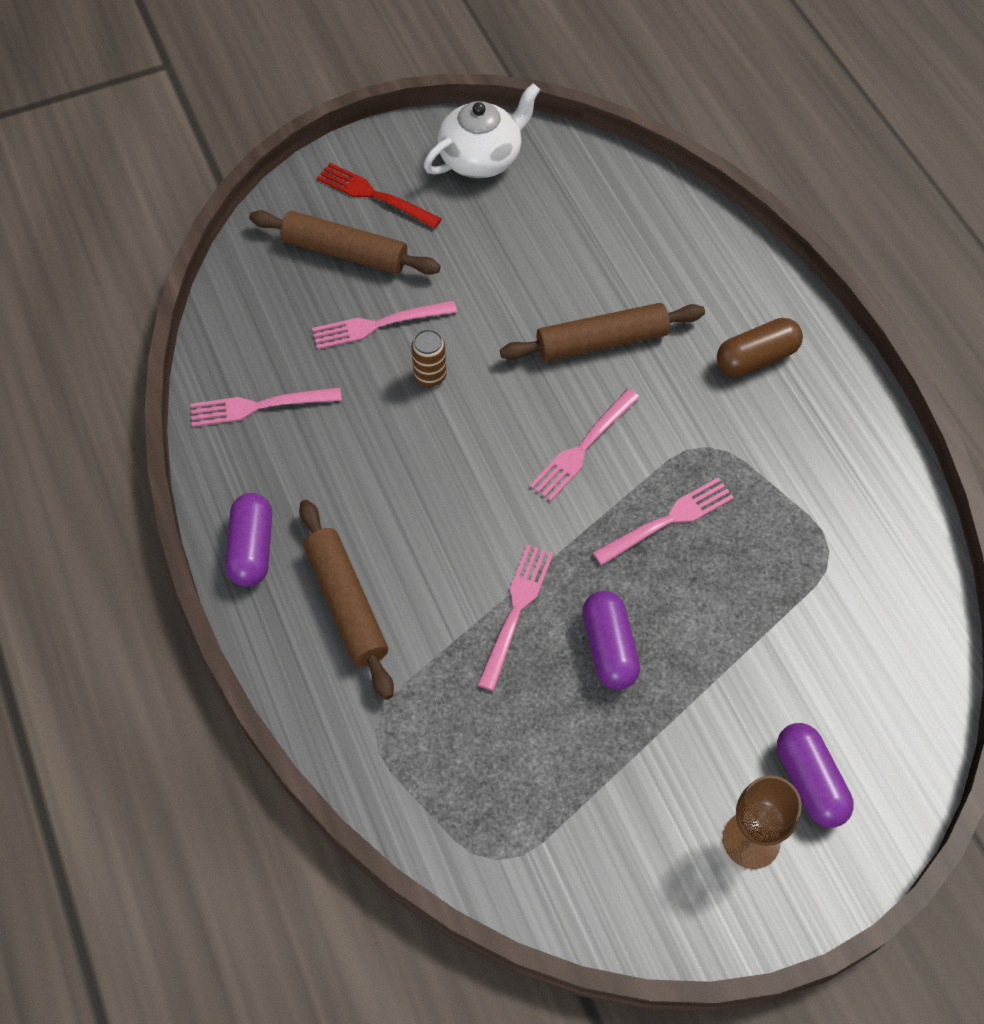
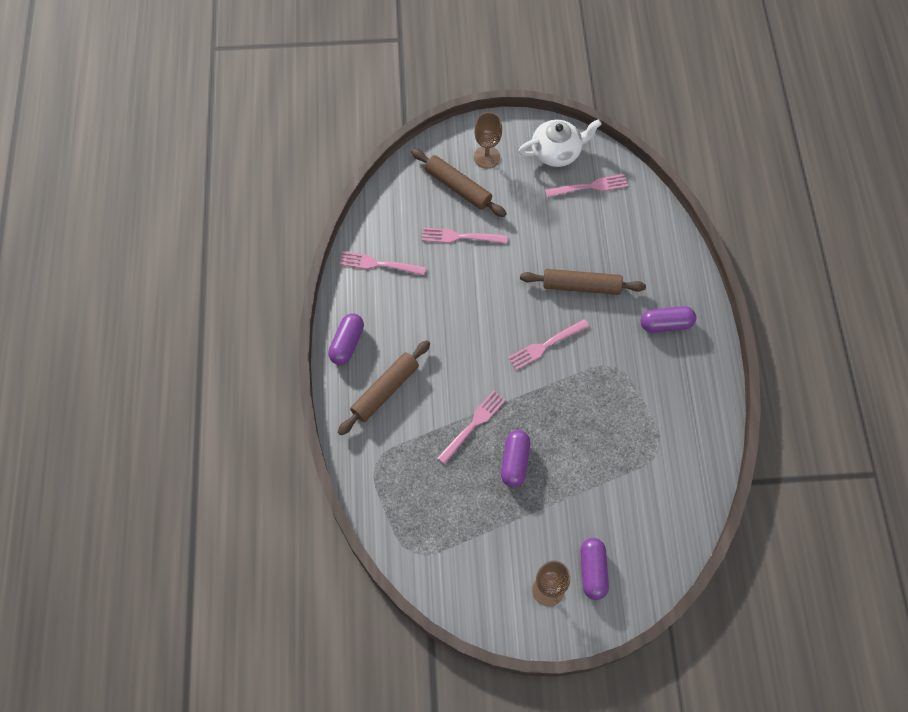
camera: 20 degrees right, 5 degrees up
brown rolling pin [299,500,394,700] -> brown rolling pin turned 45 degrees clockwise [338,340,430,435]
red fork [317,163,442,229] -> brown goblet [474,112,502,169]
brown can [411,329,447,387] -> none
pink fork [592,478,734,565] -> pink fork moved to [545,174,628,197]
brown capsule [717,318,803,377] -> purple capsule [641,306,696,333]

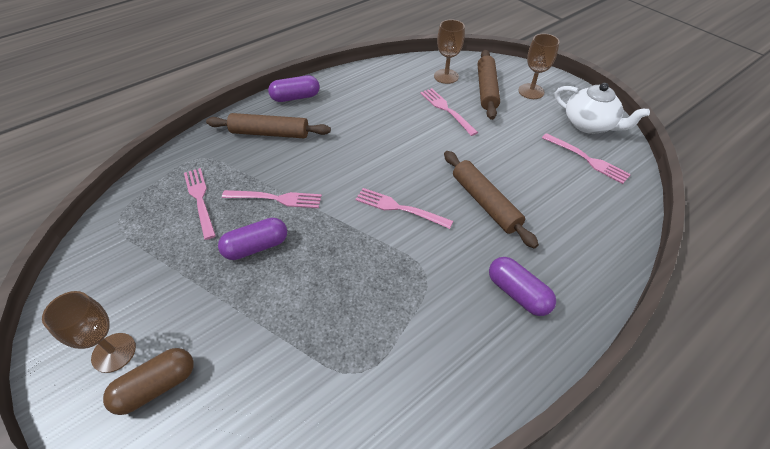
camera: 55 degrees right, 15 degrees down
pink fork [340,251,426,275] -> pink fork moved to [184,168,216,240]
purple capsule [580,538,609,600] -> brown capsule [103,348,193,415]
none -> brown goblet [434,20,465,84]

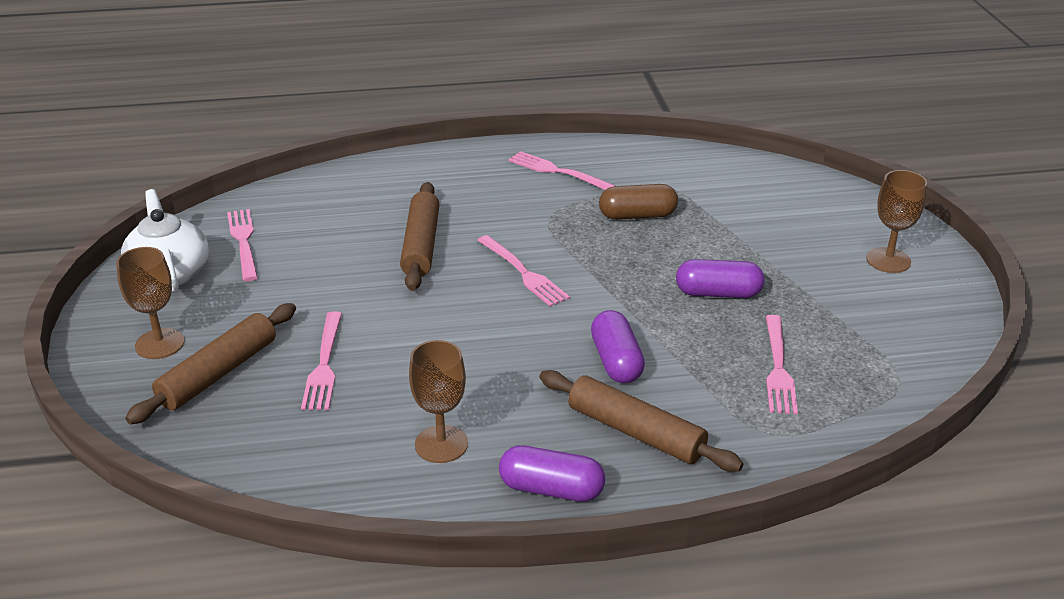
camera: 150 degrees left, 15 degrees down
brown capsule [103,348,193,415] -> brown capsule moved to [599,184,678,220]
pink fork [222,190,322,208] -> pink fork moved to [508,151,615,190]
brown goblet [434,20,465,84] -> brown goblet moved to [409,340,468,463]
purple capsule [489,257,556,316] -> purple capsule moved to [591,310,645,383]

